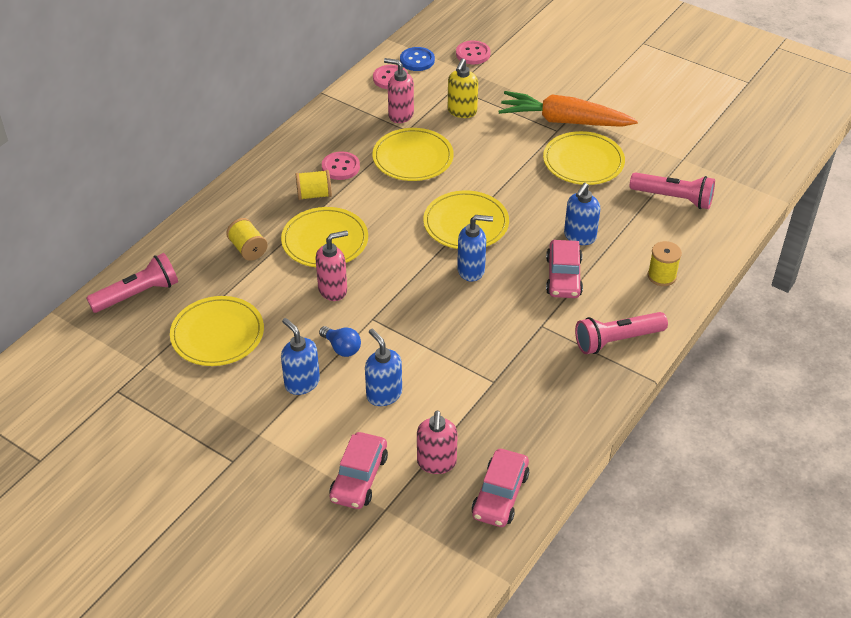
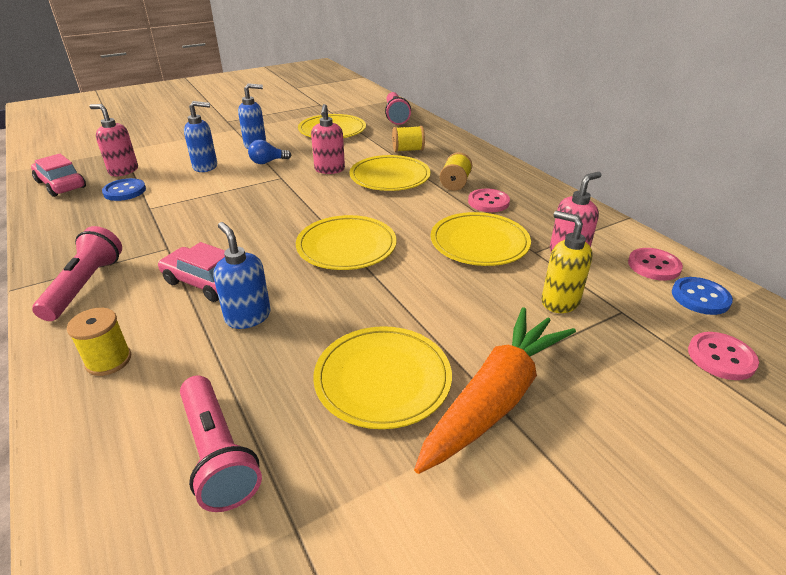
camera: 115 degrees right, 10 degrees down
pink car [329,432,388,509] -> none
blue soap dispenser [457,215,493,282] -> none
pink flashlight [630,172,715,209] -> pink flashlight turned 75 degrees counterclockwise [180,375,262,512]
none -> blue button [102,178,146,201]

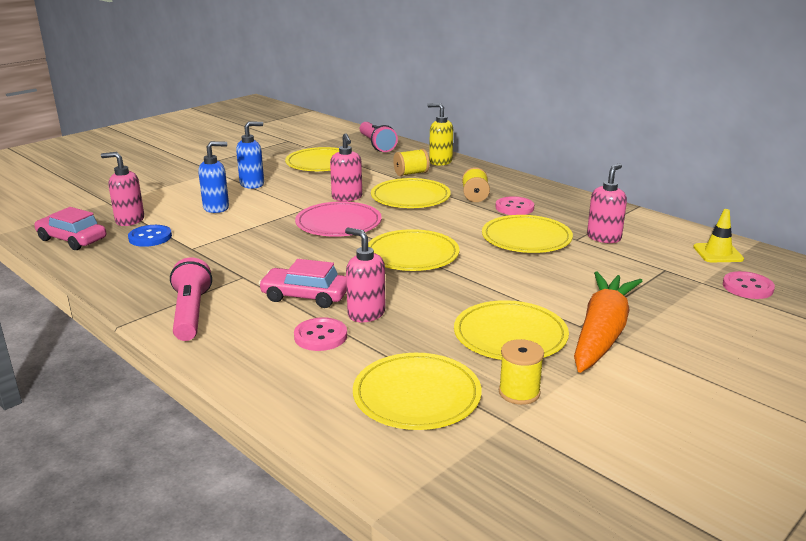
camera: 15 degrees left, 10 degrees down
yellow spool [67,308,131,376] -> yellow spool moved to [499,339,544,405]
pink flashlight [180,375,262,512] -> yellow plate [353,353,482,430]
blue soap dispenser [213,222,271,329] -> pink soap dispenser [345,228,386,322]
blue light bulb [248,140,291,164] -> none
yellow soap dispenser [541,211,593,313] -> yellow soap dispenser moved to [427,103,453,166]
pink button [628,248,683,281] -> pink button moved to [294,317,347,351]
blue button [672,277,733,315] -> yellow traffic cone [693,209,744,262]
none -> pink plate [295,201,382,237]

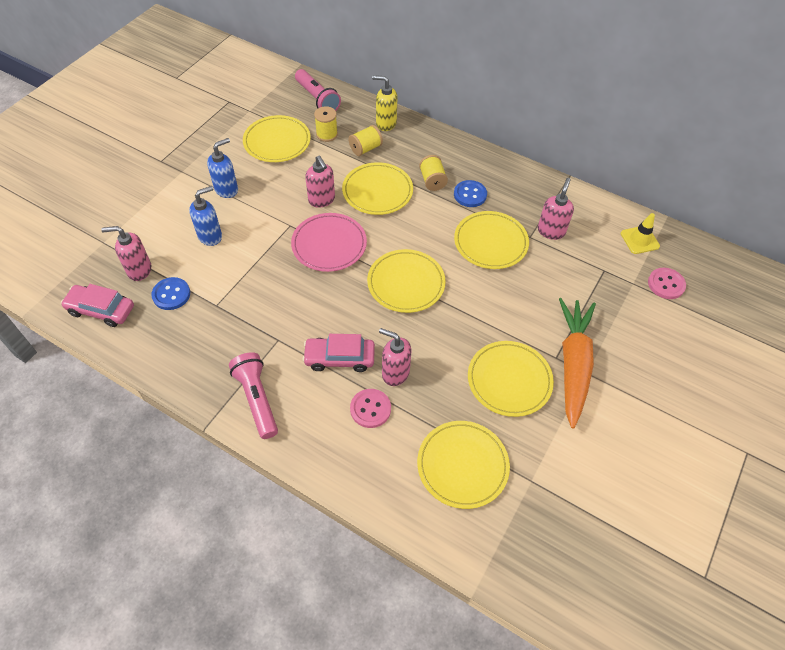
camera: 15 degrees left, 30 degrees up
pink button [496,196,534,215] -> blue button [454,180,487,207]
yellow spool [499,339,544,405] -> yellow spool moved to [314,106,338,142]

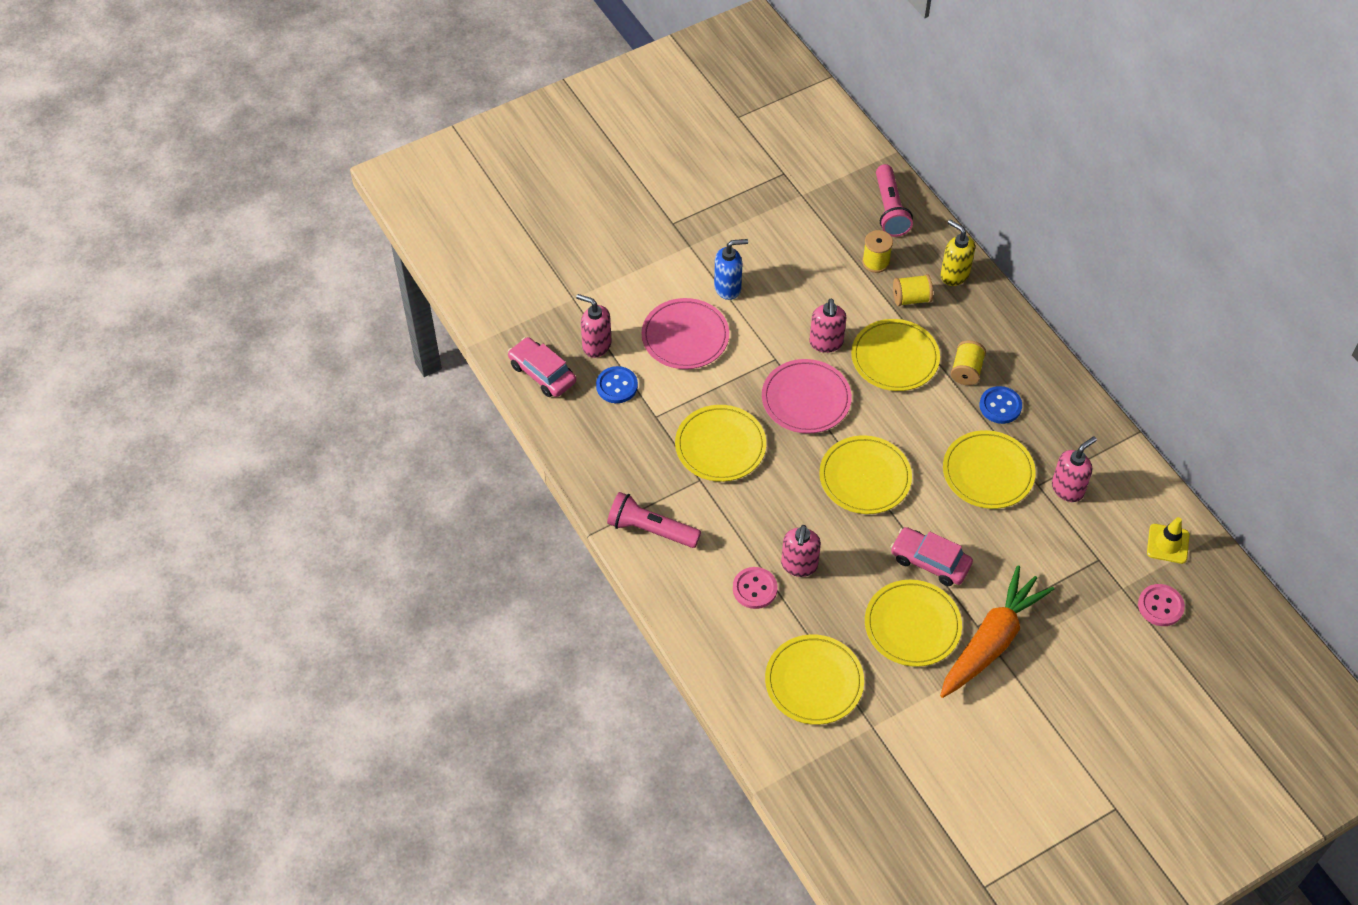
camera: 30 degrees right, 0 degrees up
blue soap dispenser [189,186,222,246] -> pink plate [642,298,729,369]
pink flashlight [229,352,278,439] -> pink flashlight turned 75 degrees counterclockwise [607,492,701,548]
yellow plate [243,115,311,162] -> yellow plate moved to [675,405,766,482]
pink car [302,334,375,372] -> pink car moved to [891,527,973,586]
pink soap dispenser [379,328,411,386] -> pink soap dispenser turned 135 degrees counterclockwise [781,525,821,577]

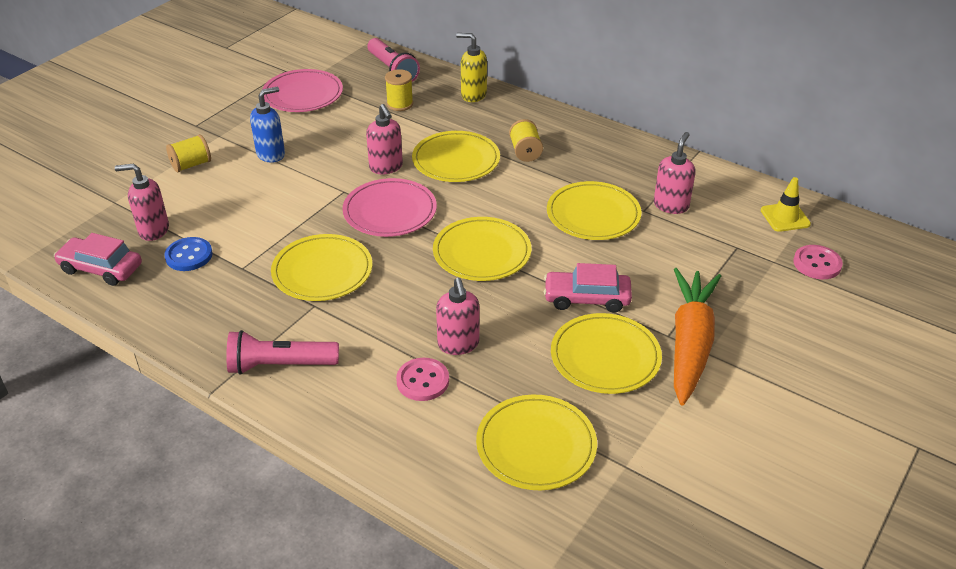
camera: 25 degrees left, 15 degrees down
pink plate [642,298,729,369] -> pink plate moved to [262,69,343,112]
yellow spool [893,274,933,306] -> yellow spool moved to [166,134,211,172]
blue button [980,386,1022,424] -> none

